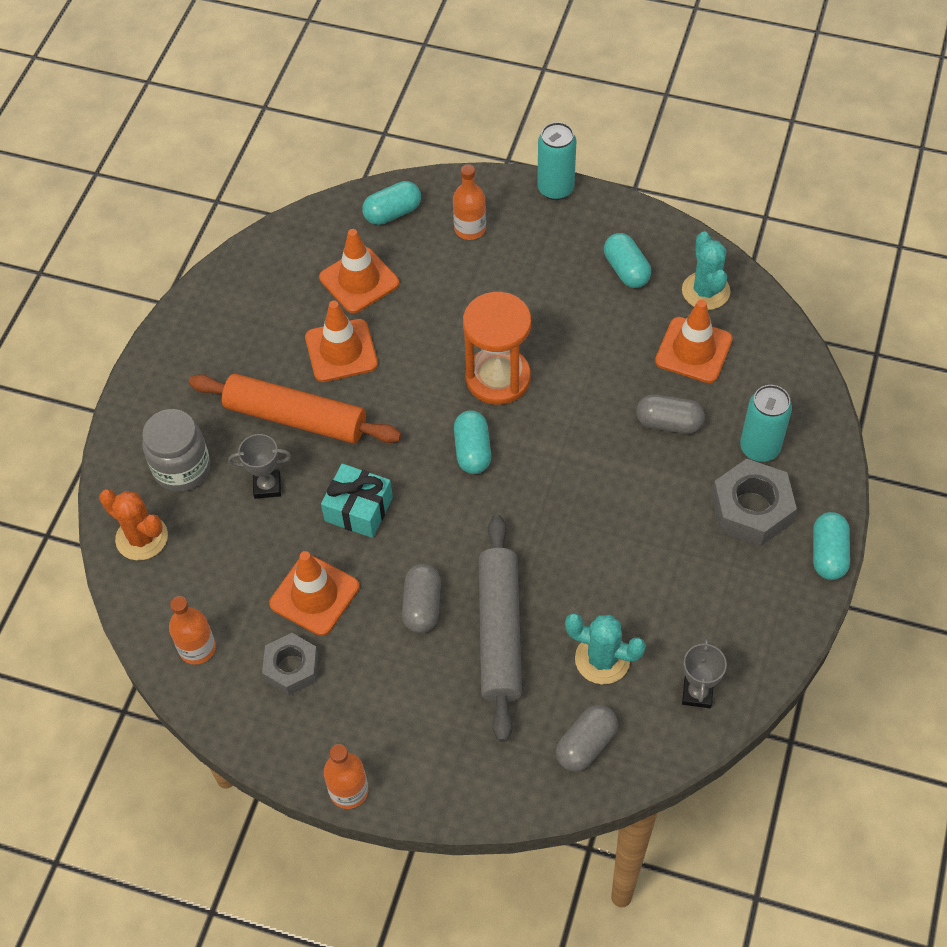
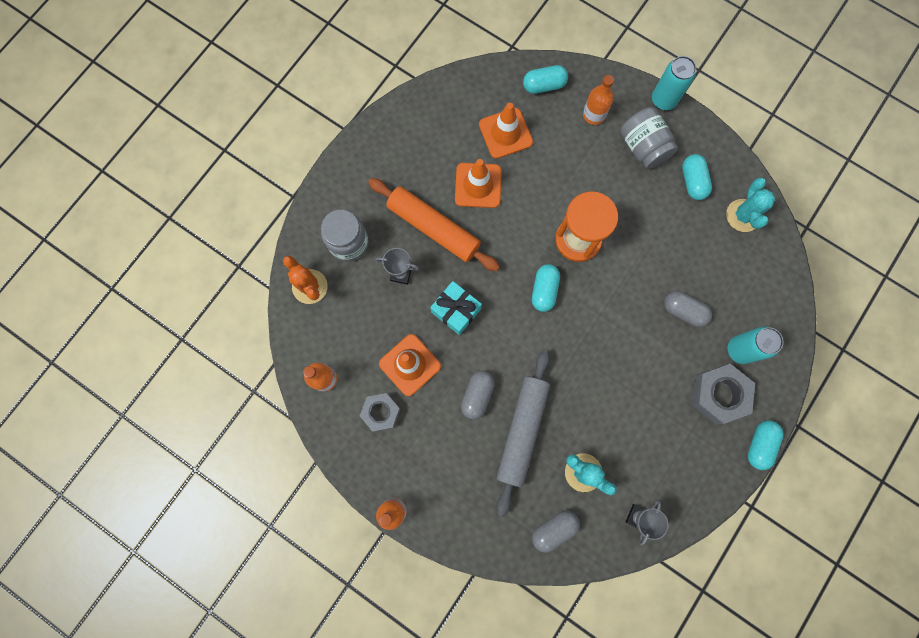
camera: 15 degrees right, 20 degrees up
orange traffic cone [655,300,733,383] -> none
none -> grey jar [620,107,678,169]

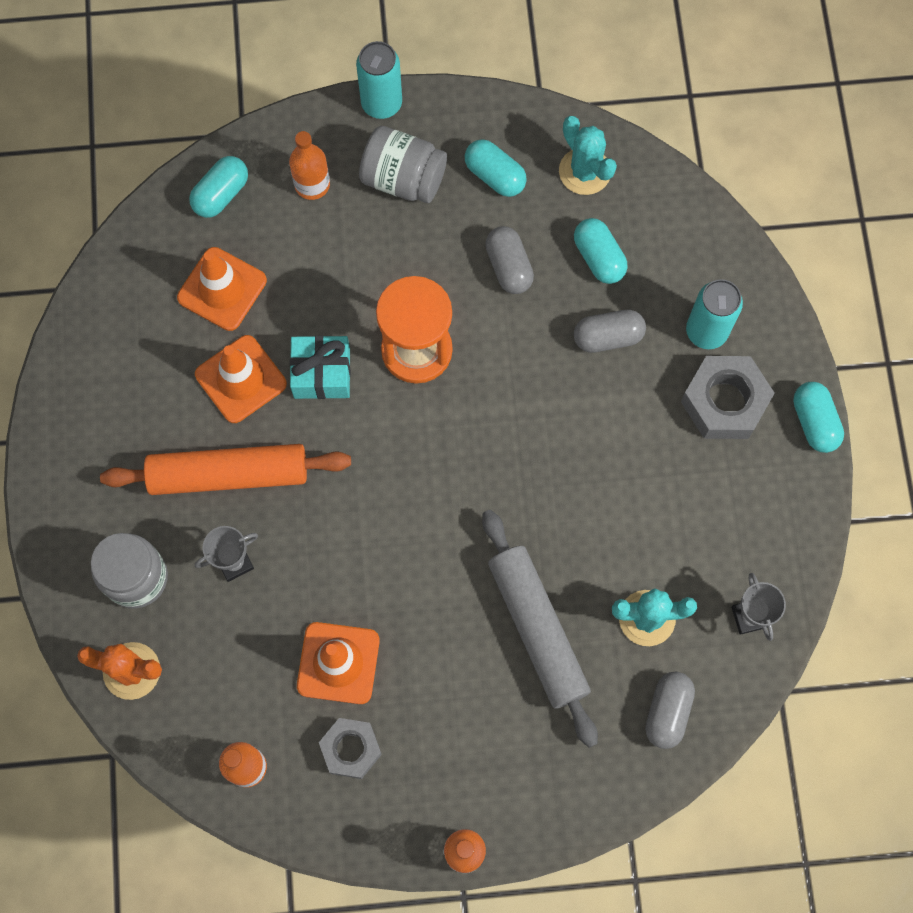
camera: 40 degrees left, 5 degrees down
turquoise gift [430,281,482,335] -> turquoise gift moved to [290,335,351,399]
grey capsule [461,371,495,419] -> grey capsule moved to [485,226,534,294]
turquoise capsule [532,264,560,312] -> turquoise capsule moved to [574,218,628,284]

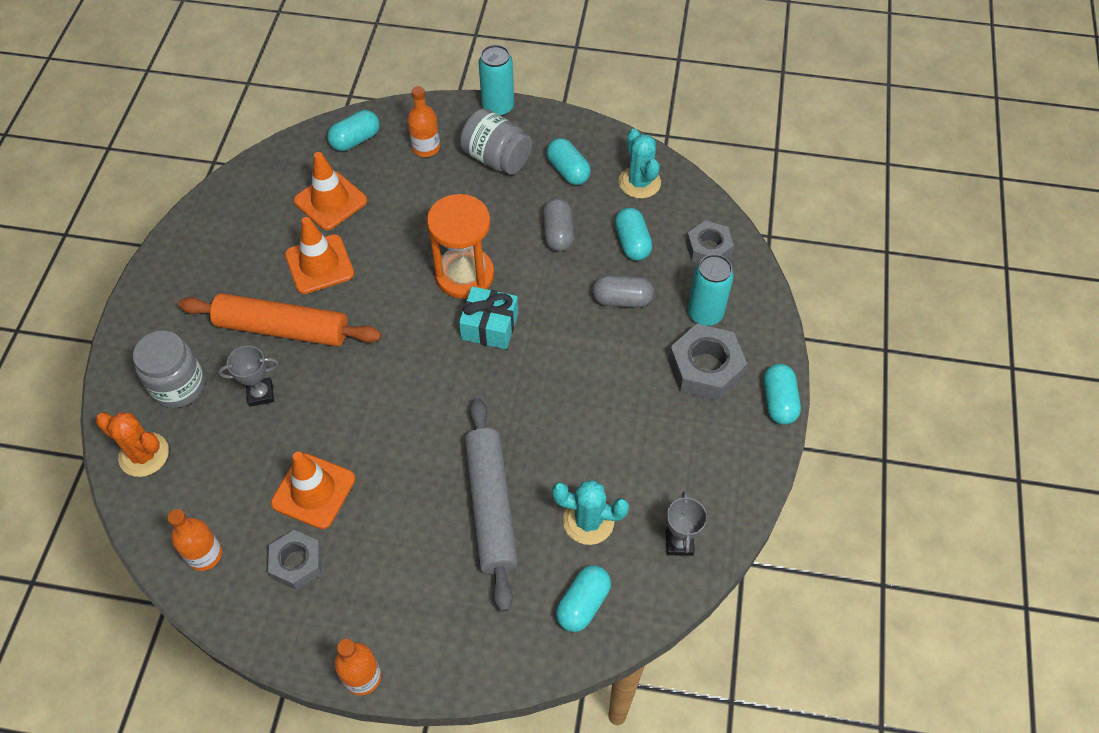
camera: 15 degrees right, 15 degrees down
turquoise gift [290,335,351,399] -> turquoise gift moved to [459,286,518,349]
grey capsule [645,672,695,749] -> turquoise capsule [556,565,611,632]
none -> grey nut [686,220,734,263]

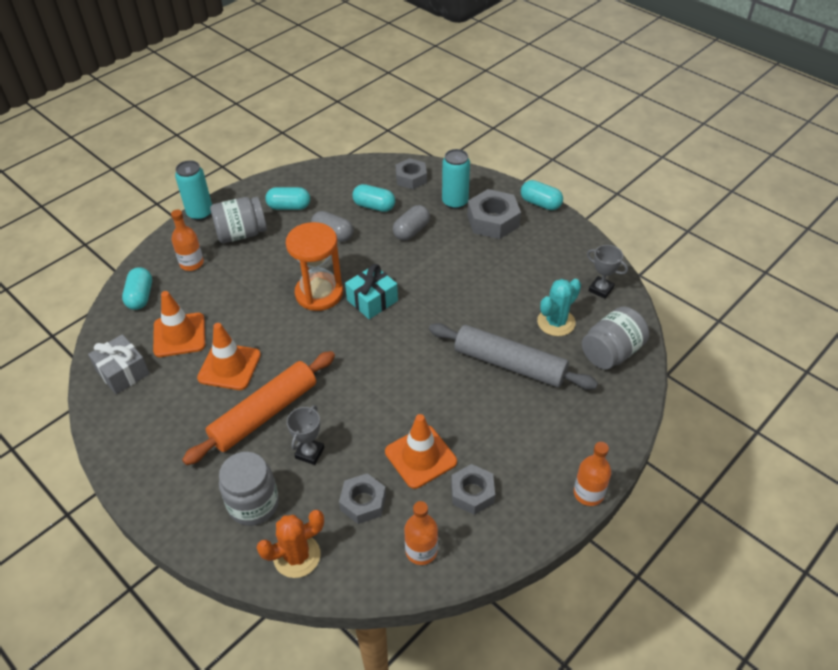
camera: 55 degrees left, 10 degrees down
turquoise capsule [556,565,611,632] -> grey jar [582,307,649,369]
turquoise cactus [619,128,661,199] -> none
none -> grey gift [88,334,150,394]
none -> grey nut [339,473,386,524]

